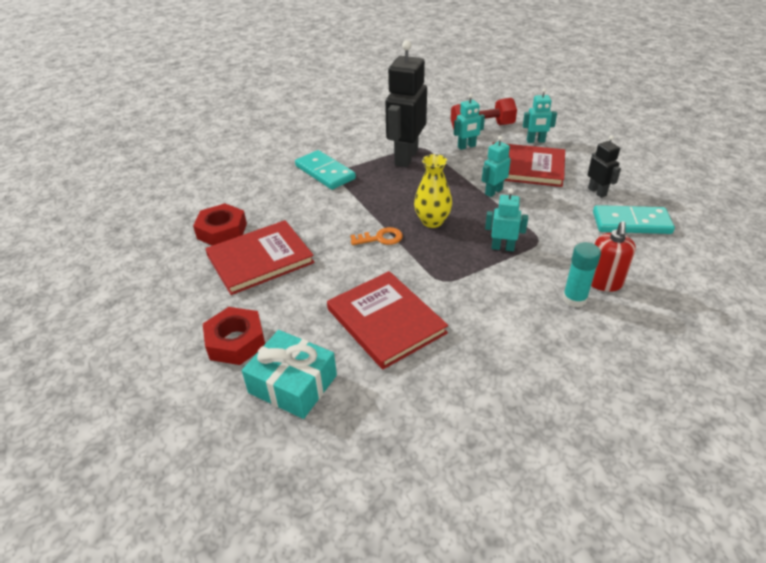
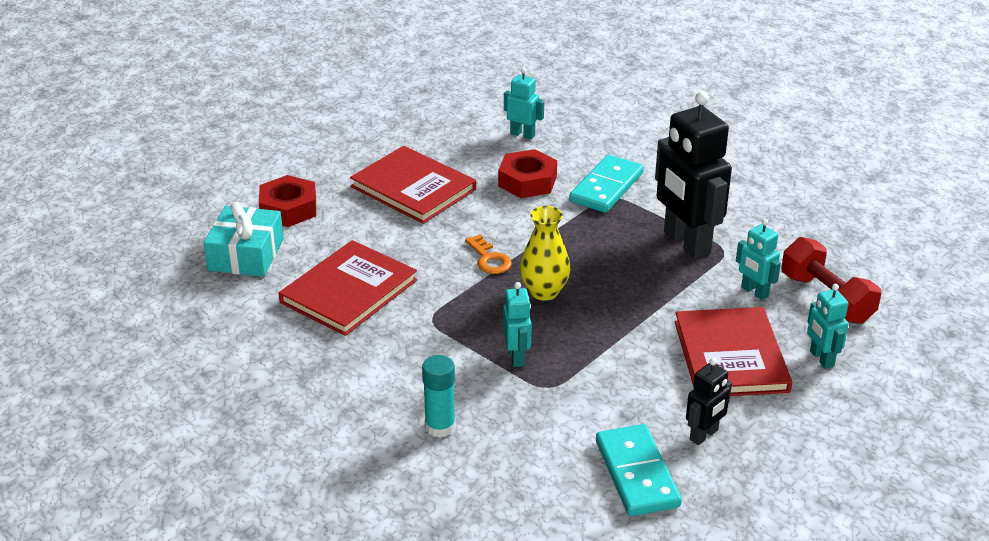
camera: 70 degrees right, 5 degrees down
red nut [193,203,247,246] -> red nut moved to [498,149,557,198]
black robot [385,40,427,167] -> black robot turned 120 degrees counterclockwise [655,92,732,259]
turquoise robot [482,136,511,197] -> turquoise robot moved to [504,68,544,140]
red soap dispenser [591,221,636,292] -> none

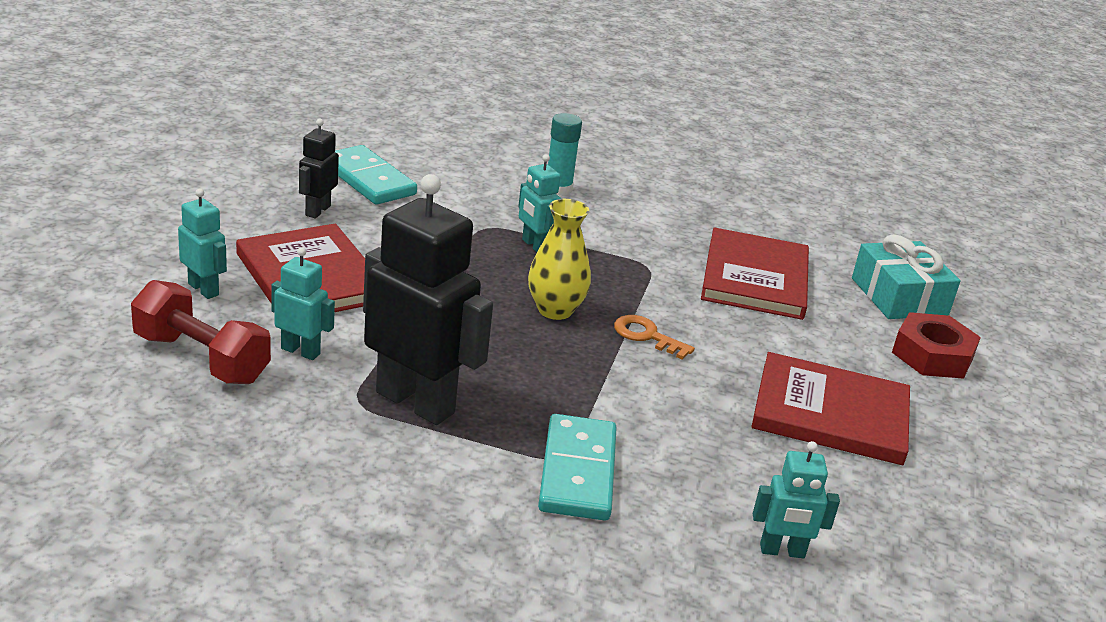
camera: 150 degrees right, 5 degrees down
red nut [498,149,557,198] -> none

